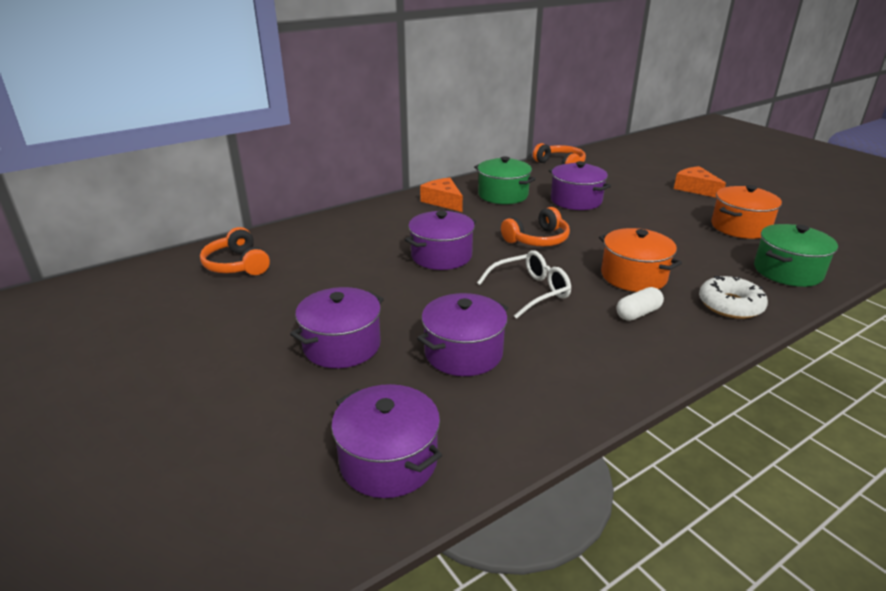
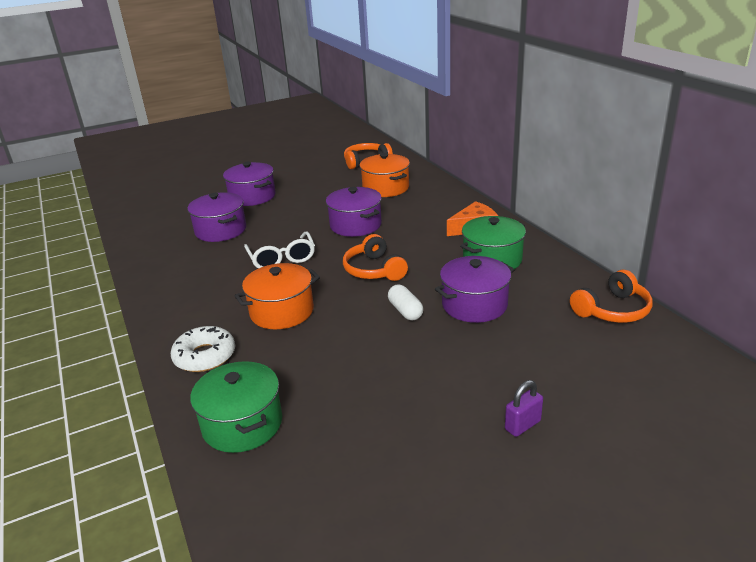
camera: 100 degrees right, 0 degrees up
purple pot [331,384,442,498] -> none
white capsule [617,287,664,321] -> white capsule moved to [388,285,423,320]
orange cheese [674,166,726,198] -> purple padlock [505,380,543,437]
orange pot [711,185,782,239] -> orange pot moved to [360,153,410,197]

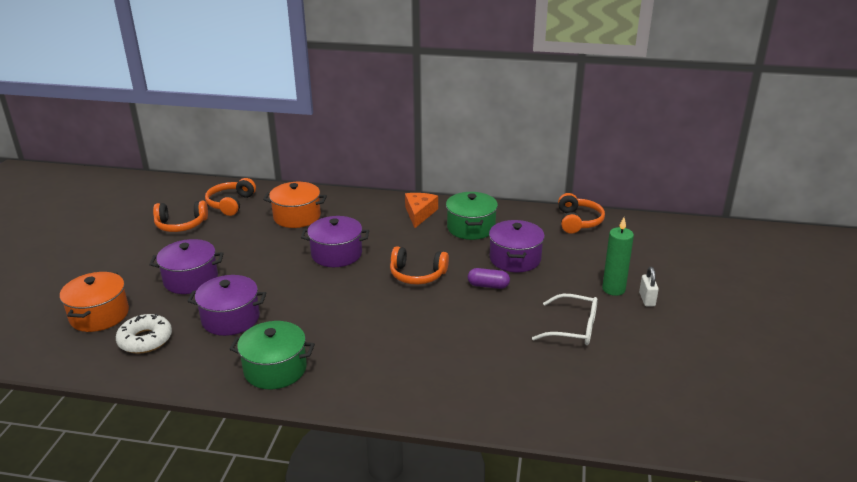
camera: 55 degrees left, 0 degrees up
white donut [171,326,235,372] -> white donut moved to [116,314,172,354]
green pot [190,361,282,453] -> green pot moved to [230,321,315,389]
orange pot [235,263,320,329] -> orange pot moved to [60,272,129,332]
white glasses [244,231,315,268] -> white glasses moved to [532,294,598,345]
white capsule [388,285,423,320] -> purple capsule [468,268,510,289]
purple padlock [505,380,543,437] -> white padlock [639,267,659,306]
none -> orange headphones [153,201,208,232]
none -> green candle [602,217,634,296]

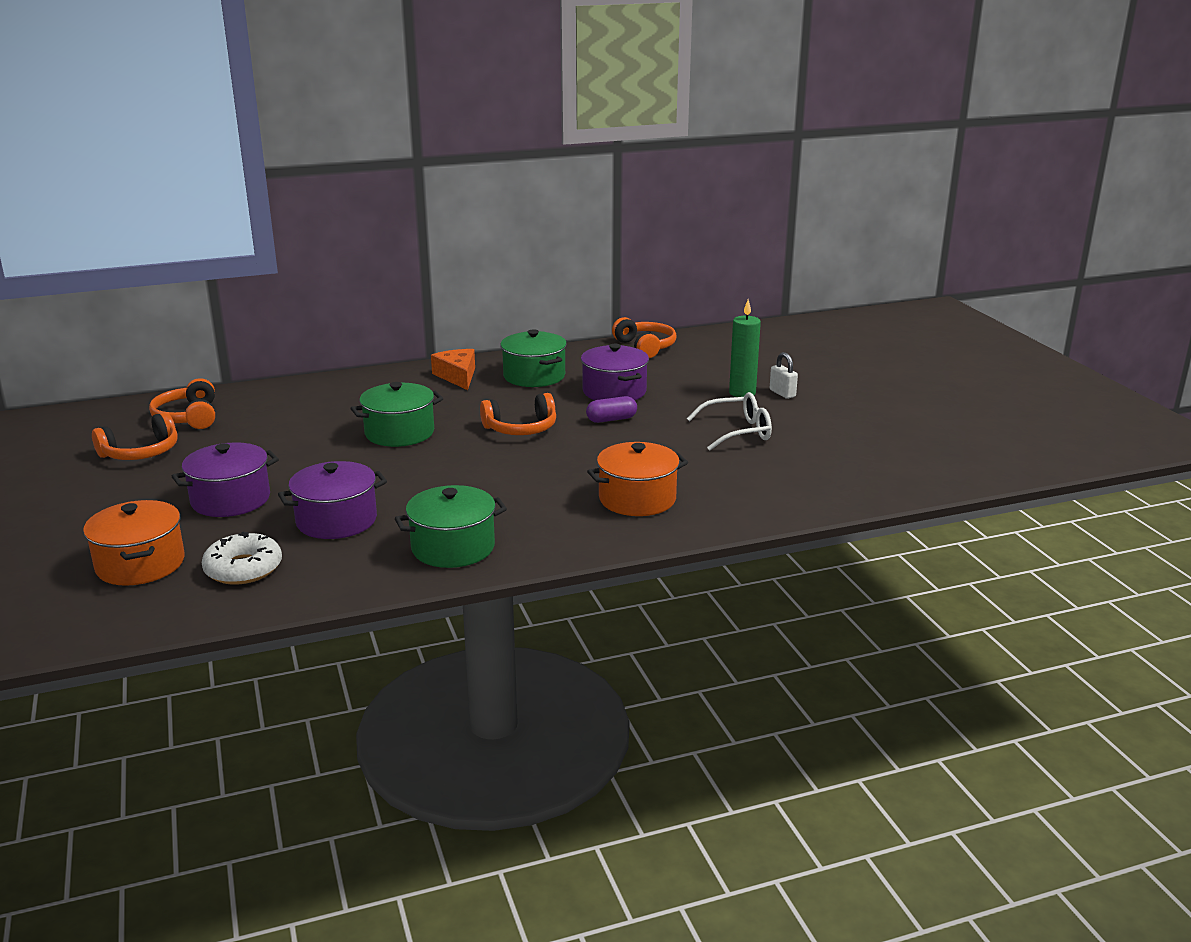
camera: 30 degrees left, 5 degrees down
orange pot [263,182,327,228] -> orange pot moved to [587,442,688,516]
purple pot [301,216,369,267] -> green pot [350,382,443,447]

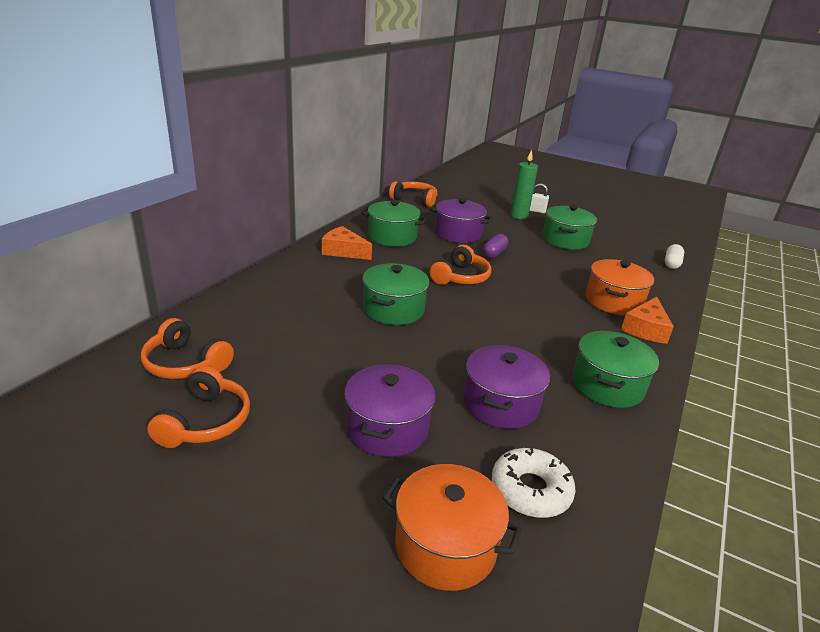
camera: 45 degrees left, 5 degrees up
white glasses [687,392,772,451] -> green pot [543,205,597,250]
none -> orange cheese [621,297,674,344]
none -> white capsule [665,244,684,269]

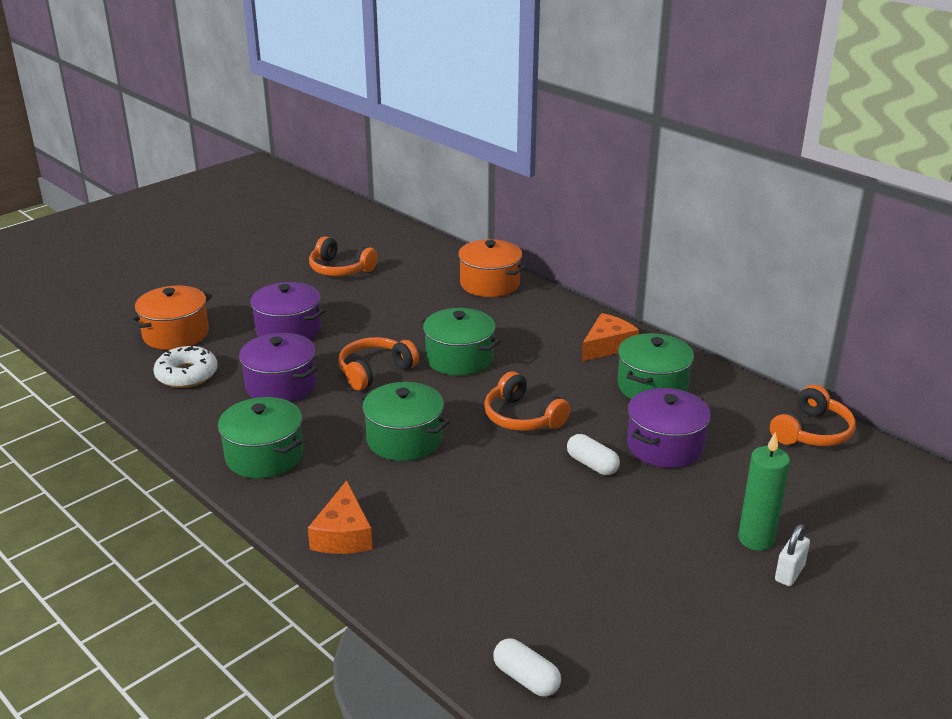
camera: 110 degrees right, 0 degrees up
orange headphones [141,318,234,379] -> orange headphones moved to [338,337,419,391]
purple capsule [483,234,508,258] -> white capsule [567,434,620,475]
green pot [543,205,597,250] -> green pot moved to [358,382,450,461]
orange pot [586,259,654,316] -> orange pot moved to [456,239,526,297]
orange cheese [621,297,674,344] -> orange cheese turned 135 degrees counterclockwise [308,480,373,554]

